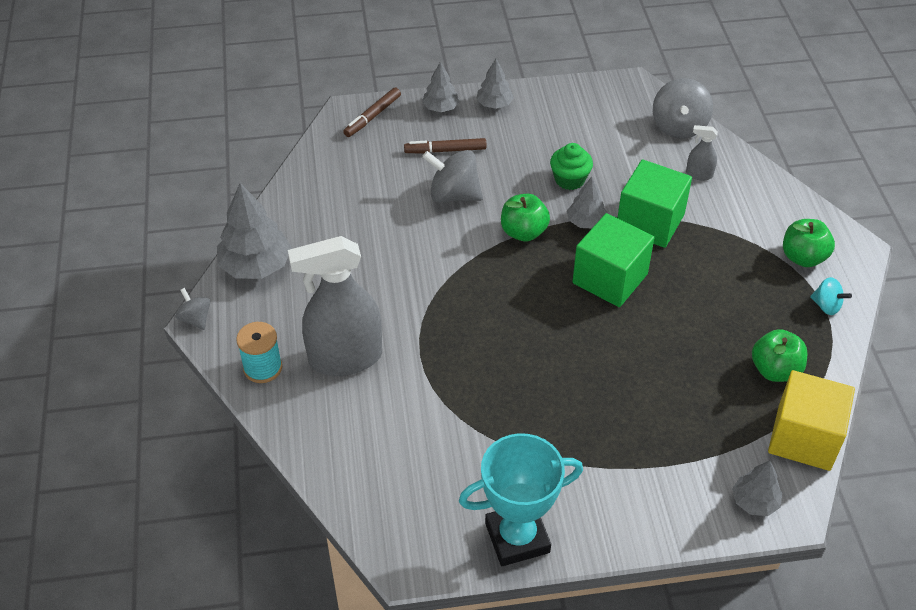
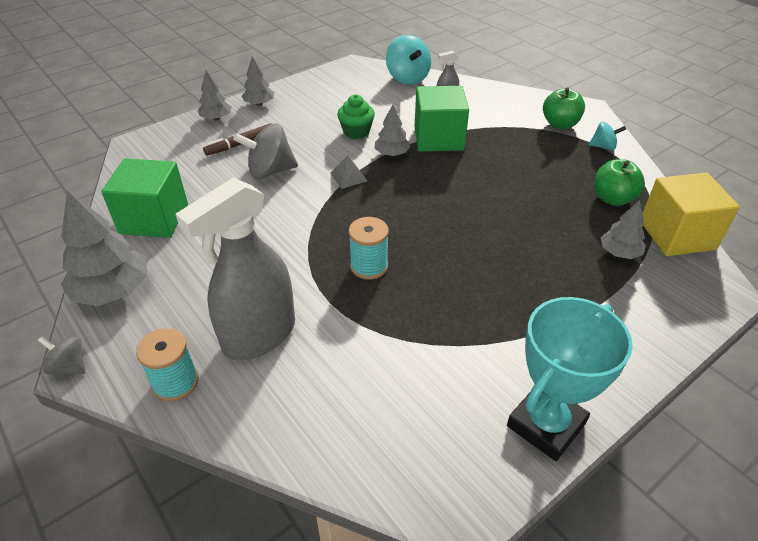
camera: 30 degrees left, 5 degrees down
brown marker [343,87,401,137] -> none
green apple [501,194,550,241] -> grey pyramid [330,155,367,189]
green cube [572,213,654,307] -> green cube moved to [101,158,188,238]
grey spinning top [653,78,713,138] -> turquoise spinning top [386,35,431,85]
grey tree [732,461,782,516] -> grey tree moved to [600,200,646,259]
none -> turquoise spool [349,217,389,280]

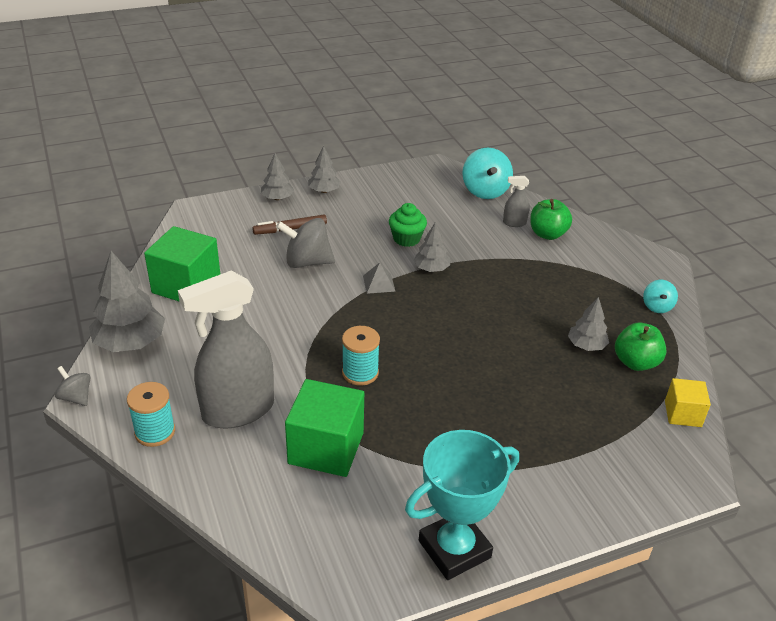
camera: 15 degrees right, 5 degrees down
green cube [415,86,469,152] -> green cube moved to [285,379,364,477]
green apple [543,87,585,129] -> green apple moved to [530,199,572,240]
turquoise spinning top [589,122,626,150] -> turquoise spinning top turned 75 degrees clockwise [643,280,678,313]
grey tree [600,200,646,259] -> grey tree moved to [568,297,609,351]
yellow cube [643,172,740,256] -> yellow cube [665,378,711,427], size x0.56

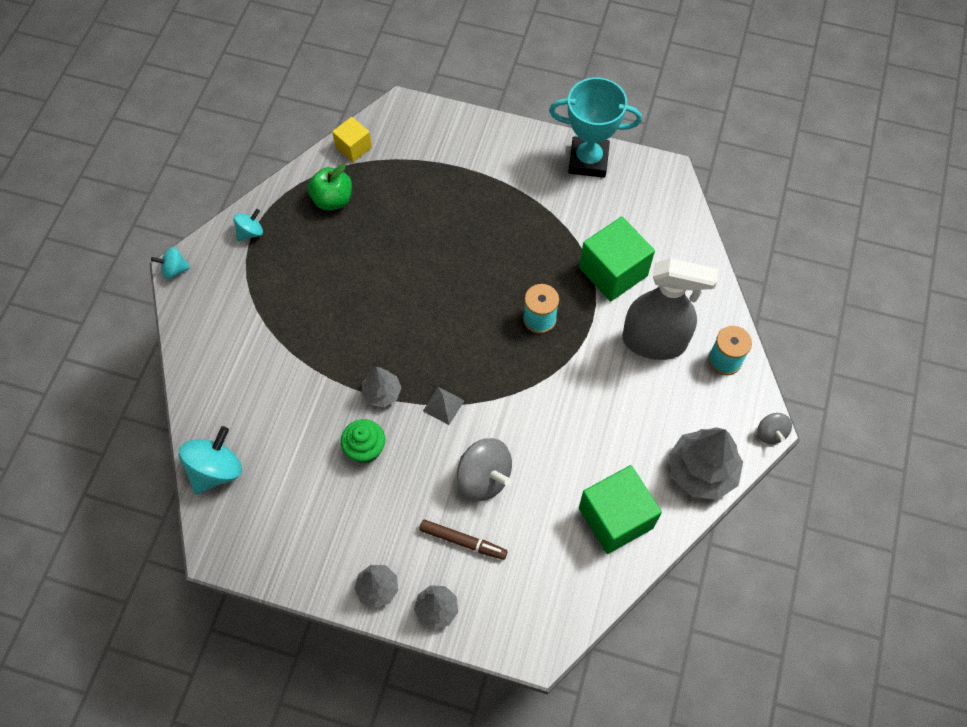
camera: 140 degrees left, 25 degrees up
grey spray bottle [503,176,529,227] -> none
green apple [530,199,572,240] -> none
grey tree [568,297,609,351] -> none
none -> turquoise spinning top [151,247,191,279]

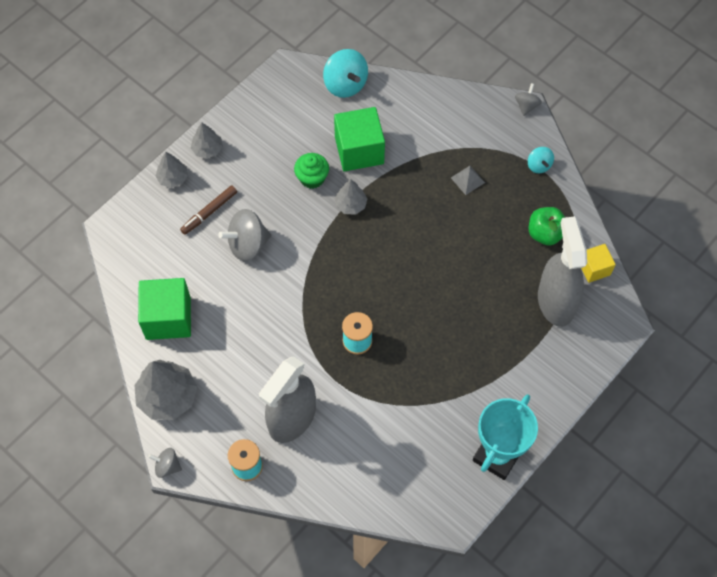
camera: 115 degrees right, 0 degrees up
turquoise spinning top [151,247,191,279] -> grey spinning top [515,83,542,116]
grey pyramid [423,387,465,425] -> grey pyramid moved to [451,166,485,195]
green cube [579,217,655,302] -> green cube moved to [334,107,385,171]
none -> grey spray bottle [538,216,587,327]

